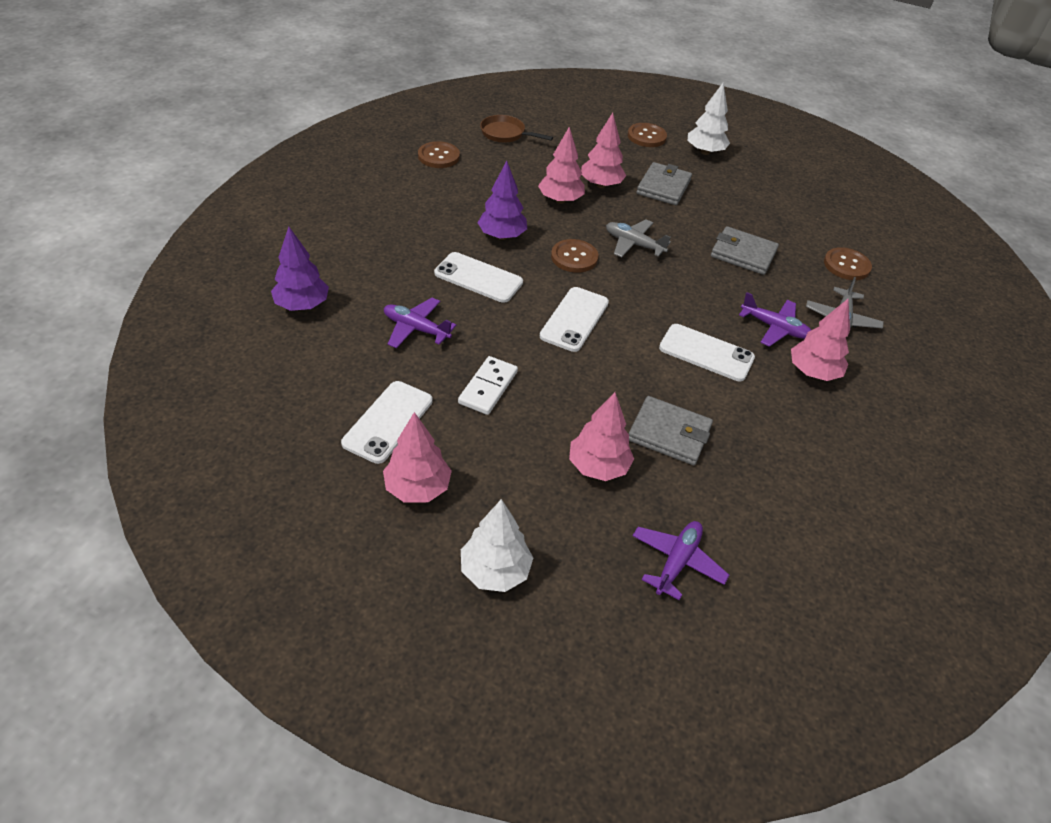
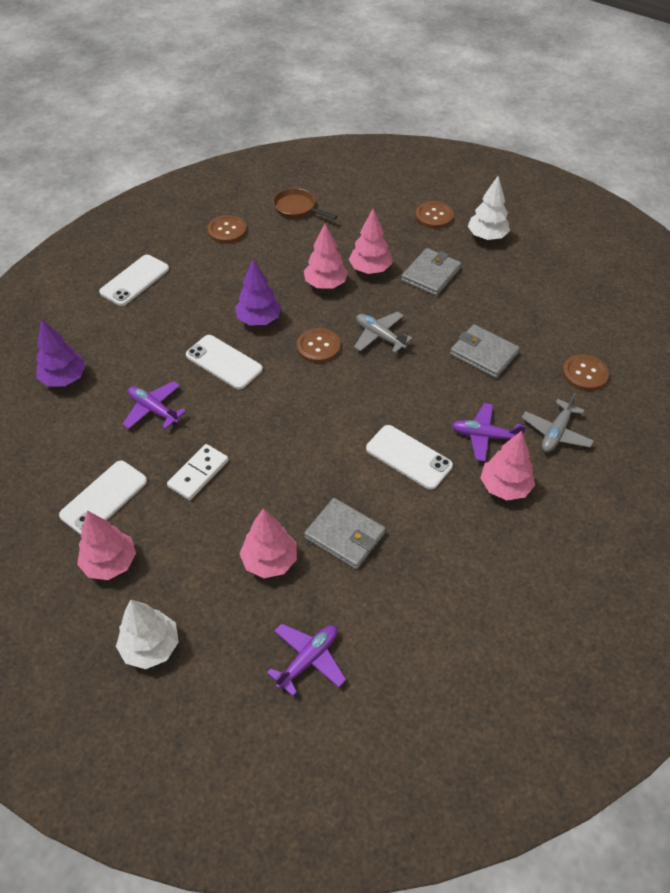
camera: 15 degrees right, 5 degrees up
white phone [540,287,609,352] -> white phone moved to [99,255,169,306]
purple plane [739,292,811,347] -> purple plane turned 150 degrees clockwise [452,403,526,462]

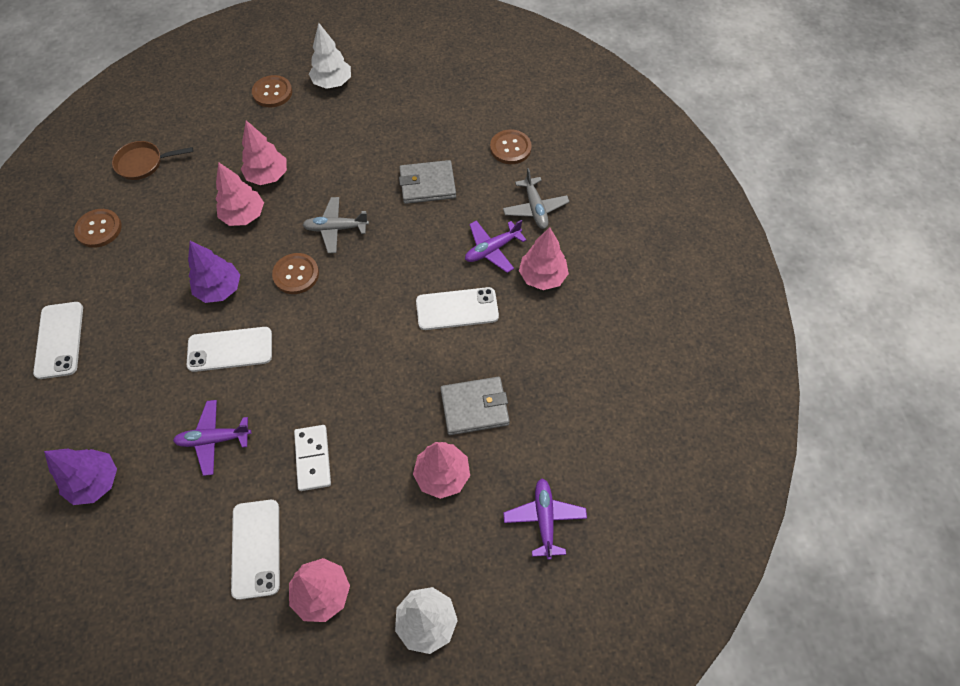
camera: 45 degrees left, 10 degrees up
grey wallet [401,248,461,296] -> none

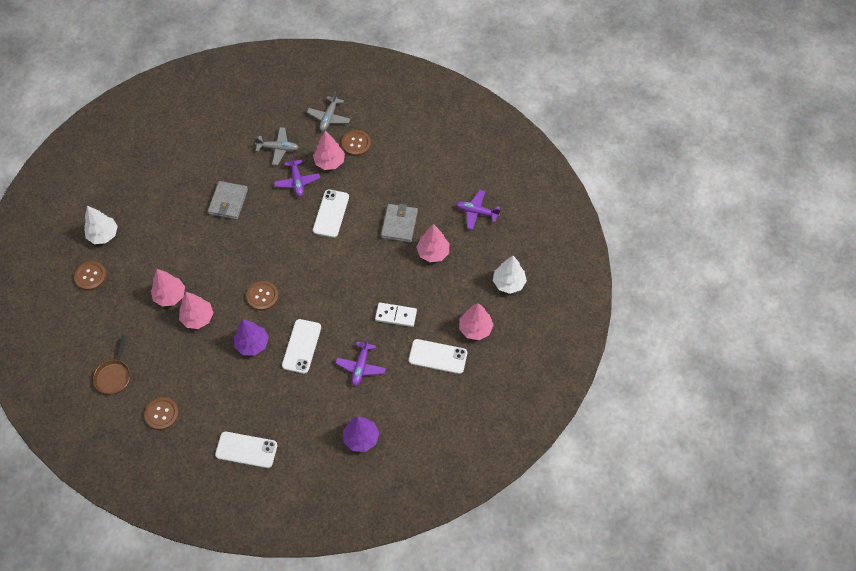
camera: 70 degrees left, 0 degrees up
grey plane [303,197,369,253] -> grey plane moved to [307,91,350,131]
brown button [490,129,532,164] -> brown button moved to [342,130,371,156]

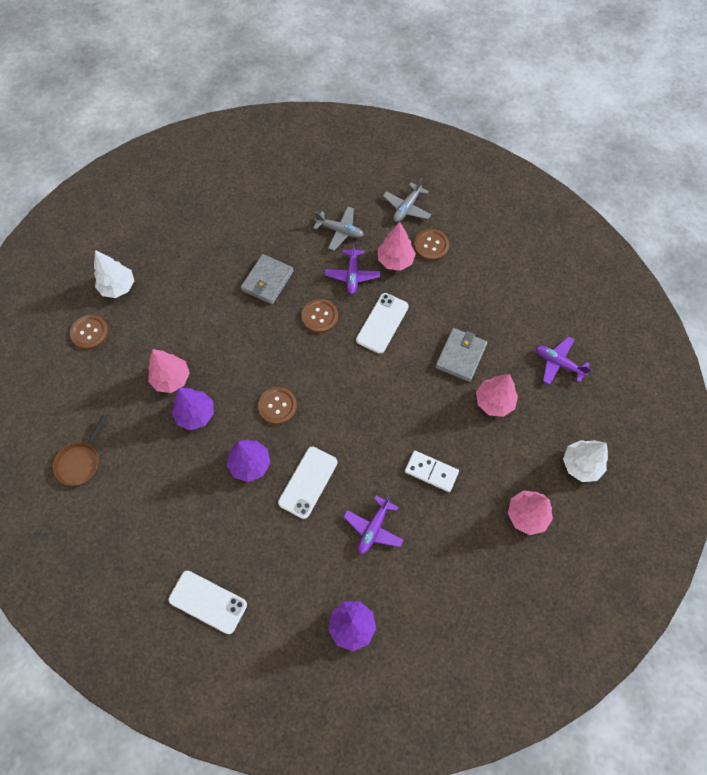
camera: 15 degrees right, 5 degrees up
brown button [144,397,179,430] -> brown button moved to [301,299,338,333]
pink tree [179,292,214,329] -> purple tree [172,388,214,430]
white phone [409,339,467,374] -> none

